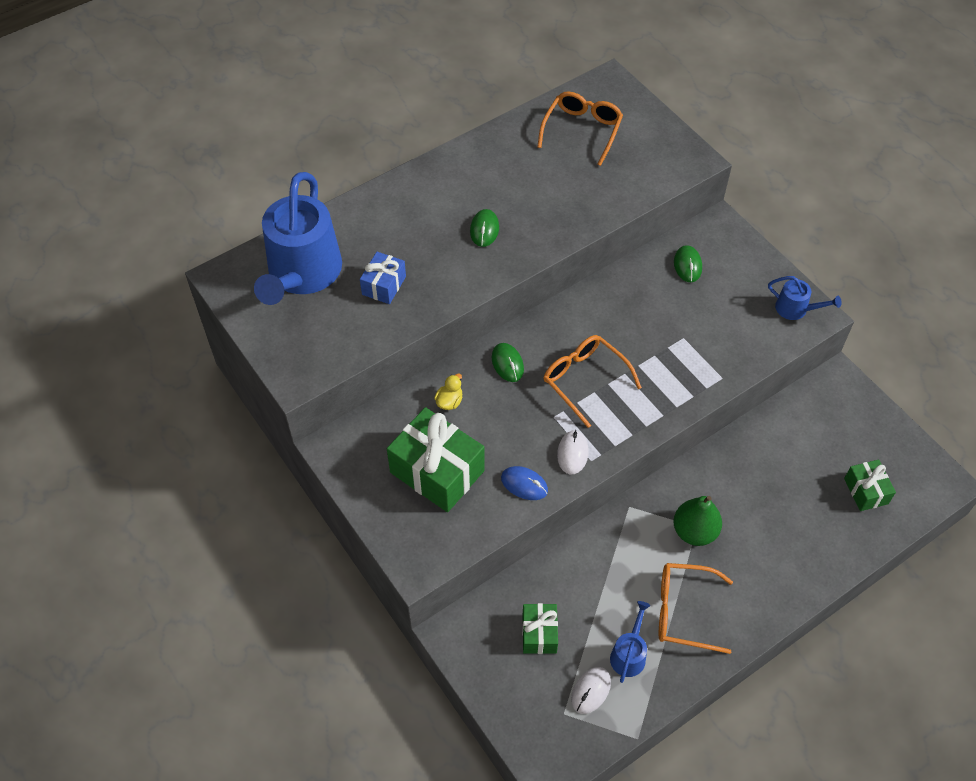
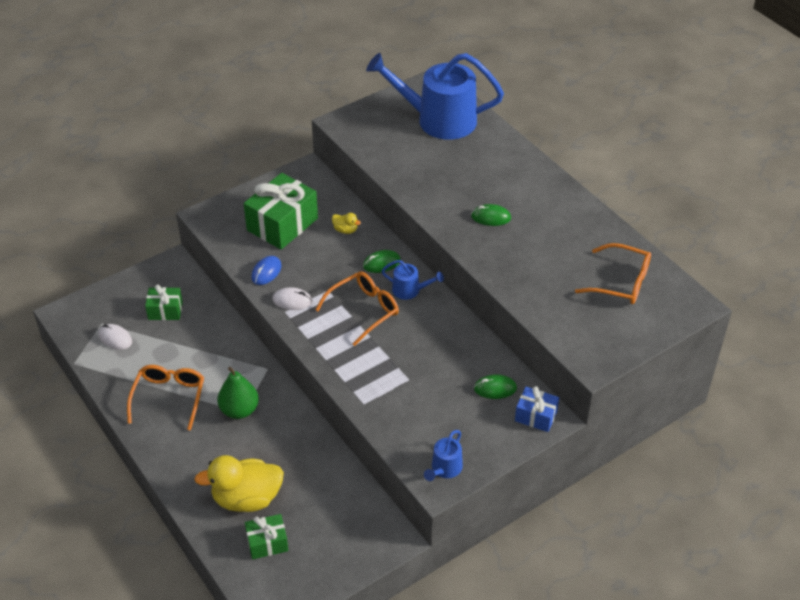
camera: 90 degrees right, 10 degrees down
blue gift [360,252,406,304] -> blue gift moved to [515,386,559,432]
blue watering can [610,601,650,683] -> blue watering can moved to [382,260,444,300]
none -> yellow duck [194,455,284,512]

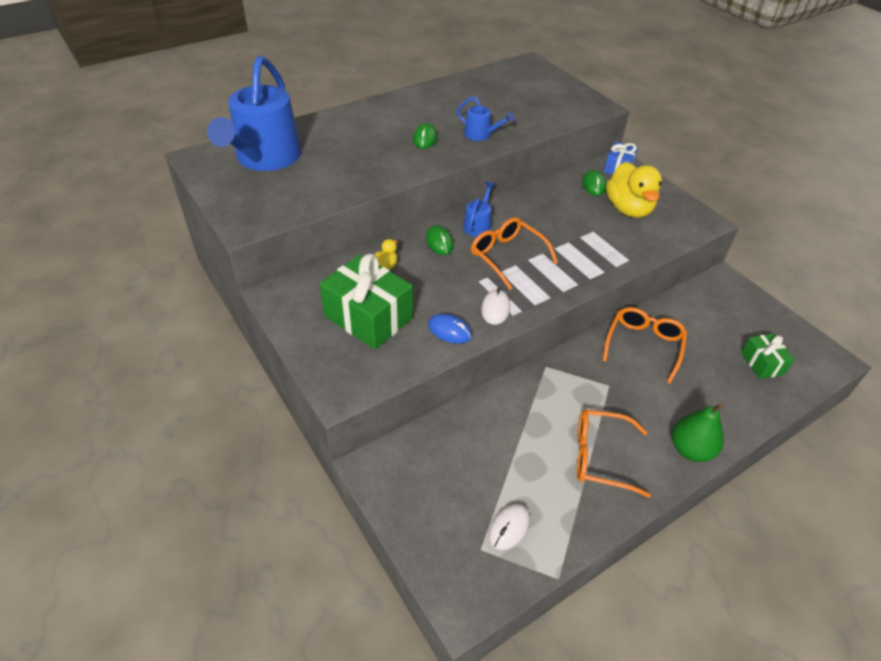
camera: 90 degrees left, 0 degrees up
green gift [145,284,183,320] -> none
yellow duck [194,455,284,512] -> yellow duck moved to [606,162,662,218]
green pear [217,367,259,419] -> green pear moved to [672,403,724,462]
blue watering can [424,430,463,481] -> blue watering can moved to [457,97,514,141]
orange glasses [575,243,651,304] -> orange glasses moved to [602,307,687,384]

